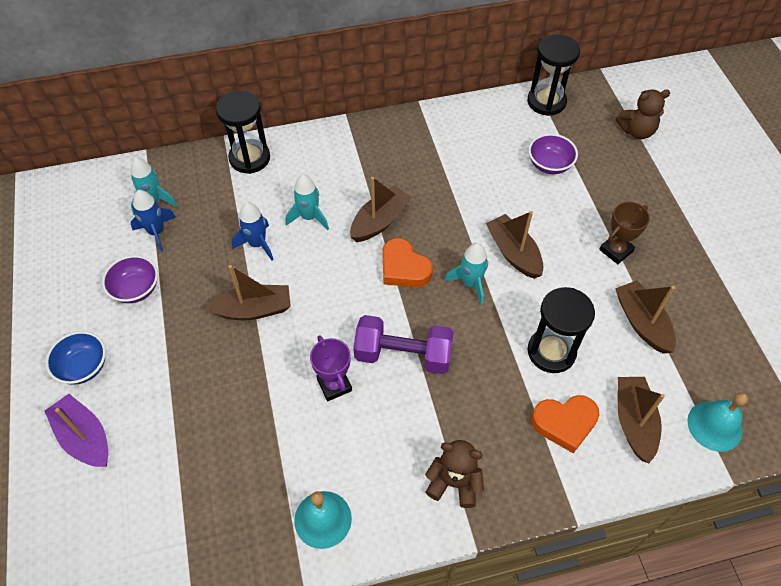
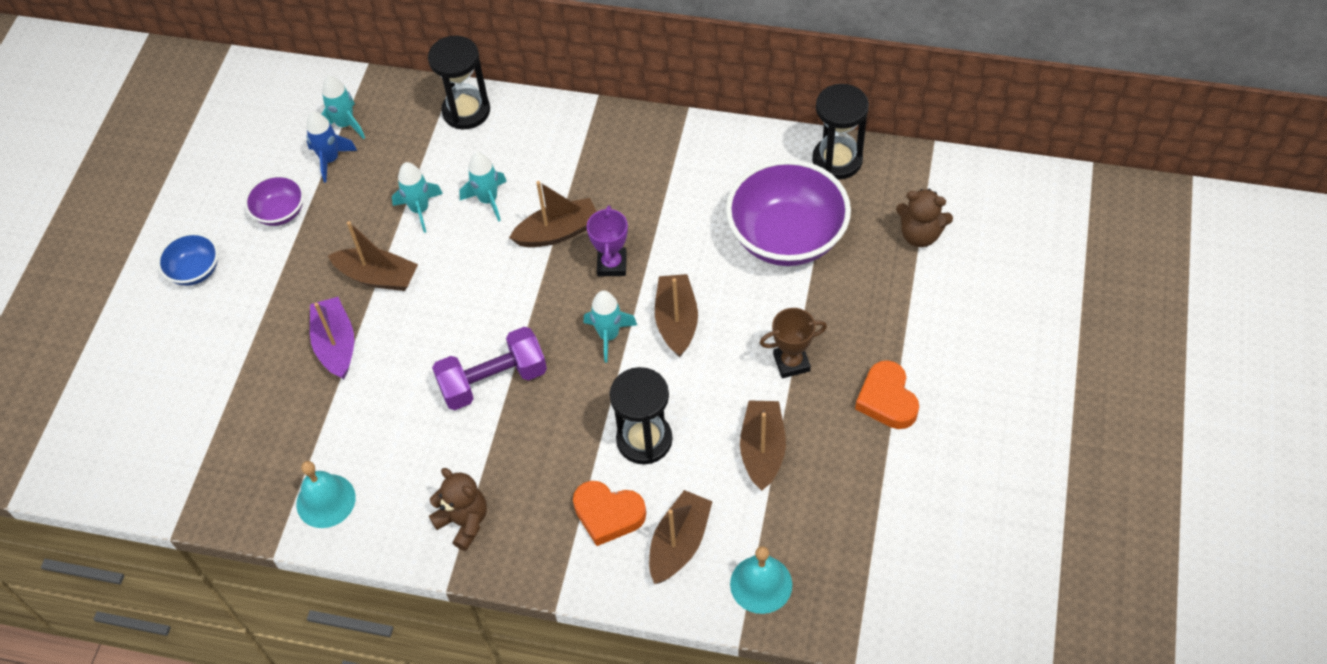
camera: 30 degrees right, 0 degrees up
purple boat [45,394,108,467] -> purple boat moved to [310,297,354,379]
blue rocket [232,202,274,260] -> turquoise rocket [392,162,443,233]
purple trophy [310,335,352,401] -> purple trophy moved to [587,206,628,276]
purple dumbbell [353,315,454,374] -> purple dumbbell turned 60 degrees counterclockwise [432,327,547,410]
orange heart [382,238,433,287] -> orange heart moved to [855,360,919,429]
purple bowl [529,134,578,174] -> purple bowl [726,159,851,266], size x2.00

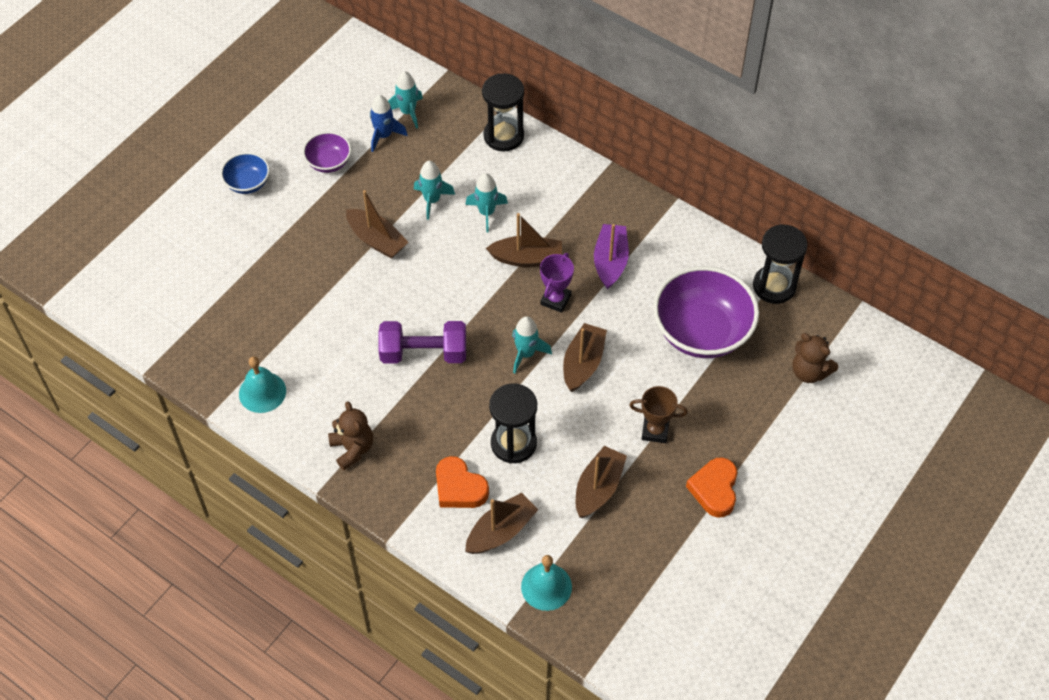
camera: 20 degrees right, 0 degrees up
purple boat [310,297,354,379] -> purple boat moved to [594,224,629,290]

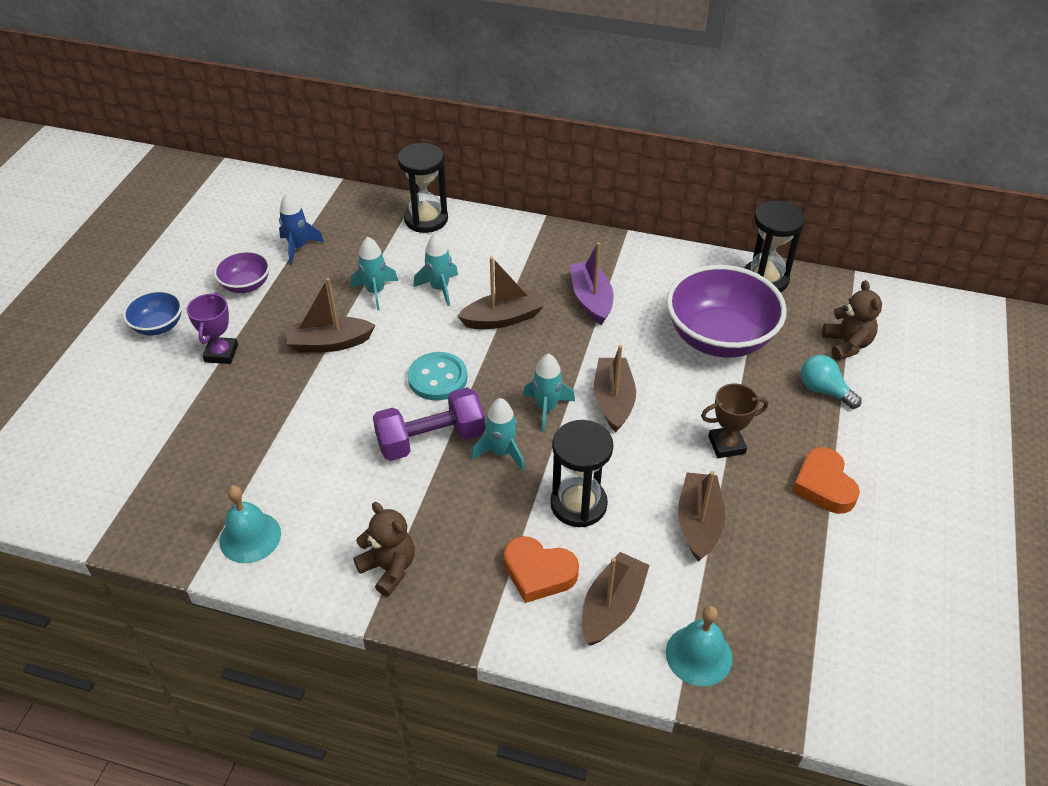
camera: 20 degrees left, 10 degrees down
brown boat [346,190,409,259] -> brown boat turned 150 degrees clockwise [287,278,376,353]
turquoise rocket [388,71,423,129] -> turquoise rocket moved to [471,398,525,471]
purple trophy [540,253,574,313] -> purple trophy moved to [187,292,238,364]
brown teddy bear [792,333,838,383] -> brown teddy bear turned 120 degrees counterclockwise [822,280,882,360]
none -> turquoise button [408,352,467,400]
none -> turquoise light bulb [801,355,861,409]

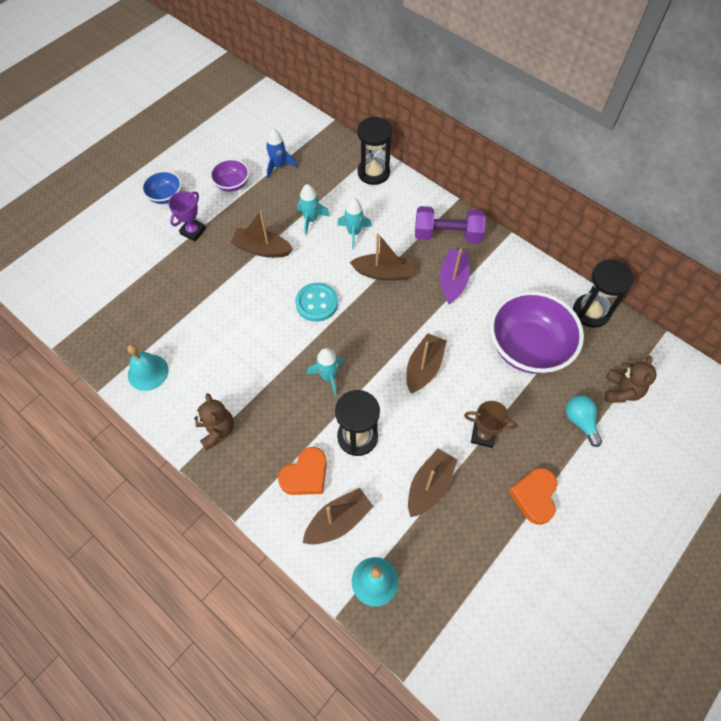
camera: 25 degrees right, 15 degrees up
purple dumbbell [373,387,485,461] -> purple dumbbell moved to [415,206,486,243]
orange heart [504,536,579,603] -> orange heart turned 90 degrees counterclockwise [278,447,327,495]
turquoise rocket [523,354,575,432] -> none

